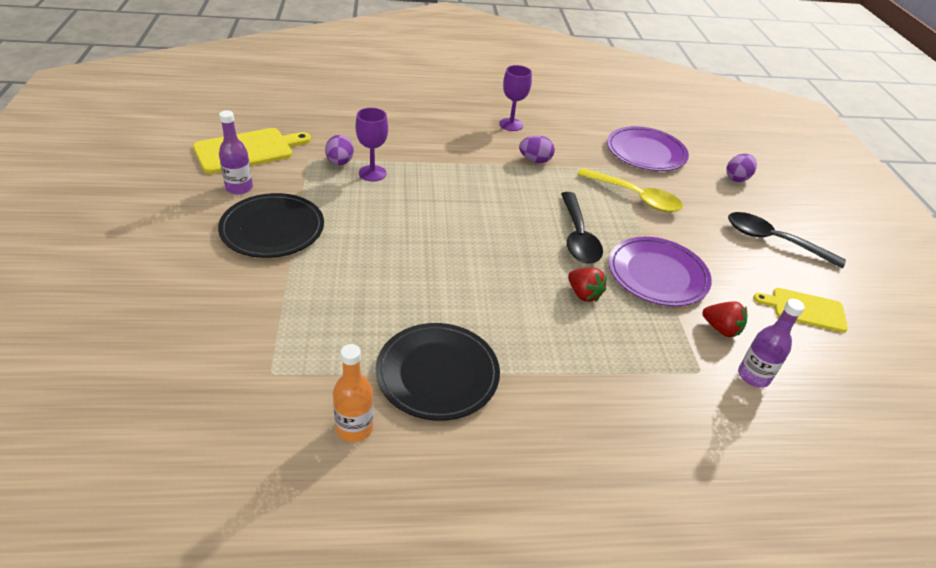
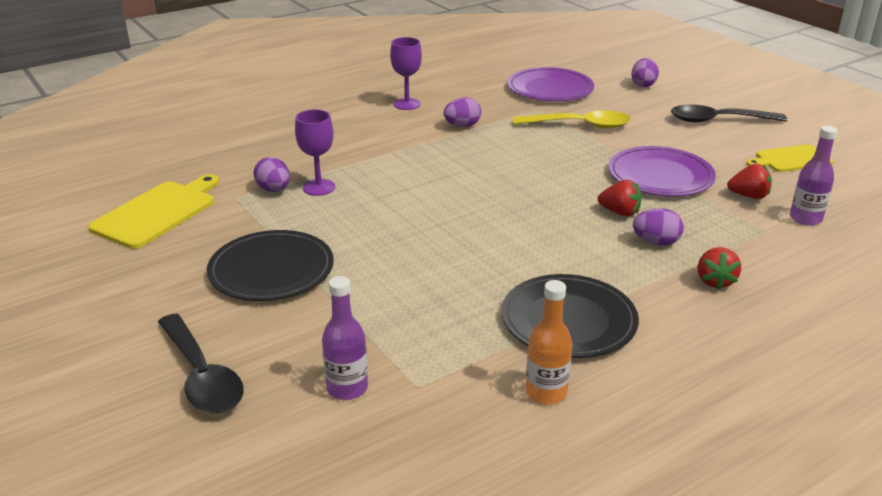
camera: 25 degrees left, 10 degrees down
purple bottle [219,110,253,195] -> purple bottle moved to [322,276,368,400]
black spoon [561,192,603,264] -> black spoon moved to [158,314,244,413]
none -> purple egg [633,208,684,246]
none -> red strawberry [698,247,741,290]

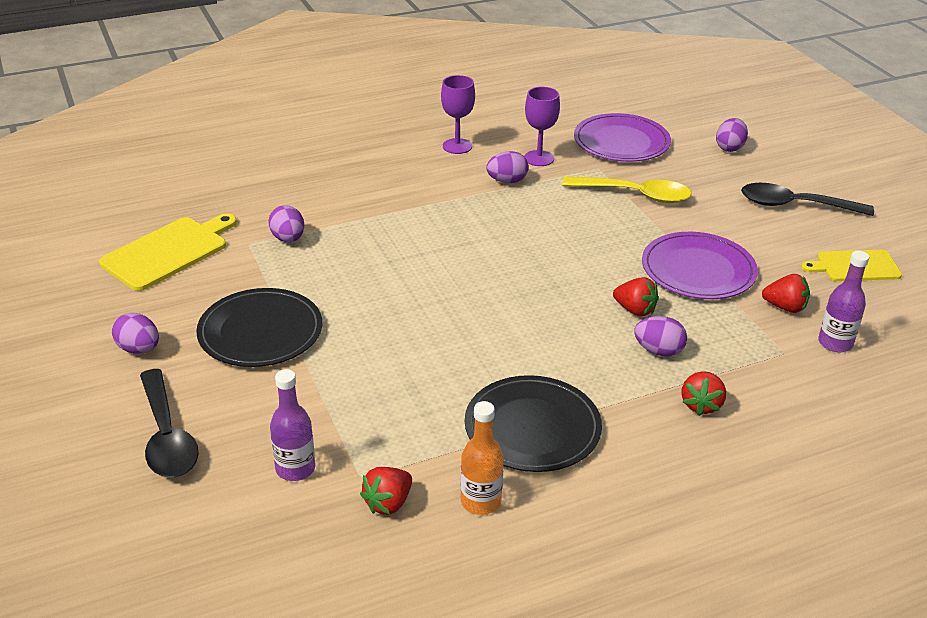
camera: 10 degrees right, 5 degrees up
purple goblet [295,109,335,196] -> purple goblet moved to [524,87,560,166]
none -> purple egg [112,313,159,354]
none -> red strawberry [360,467,412,515]

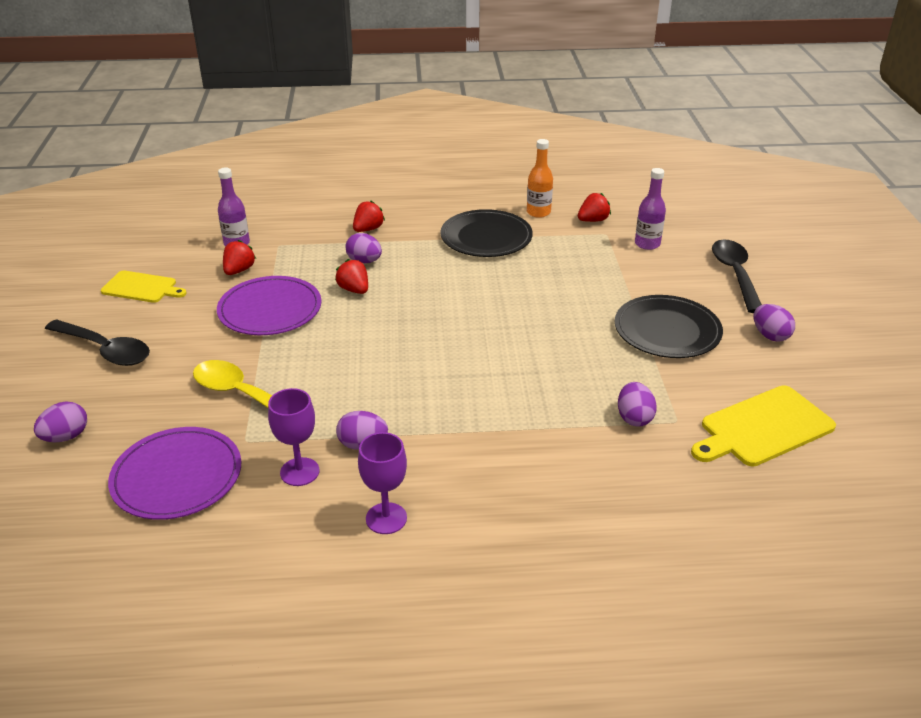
camera: 160 degrees left, 0 degrees up
red strawberry [762,274,810,313] -> red strawberry turned 75 degrees clockwise [223,240,256,275]

